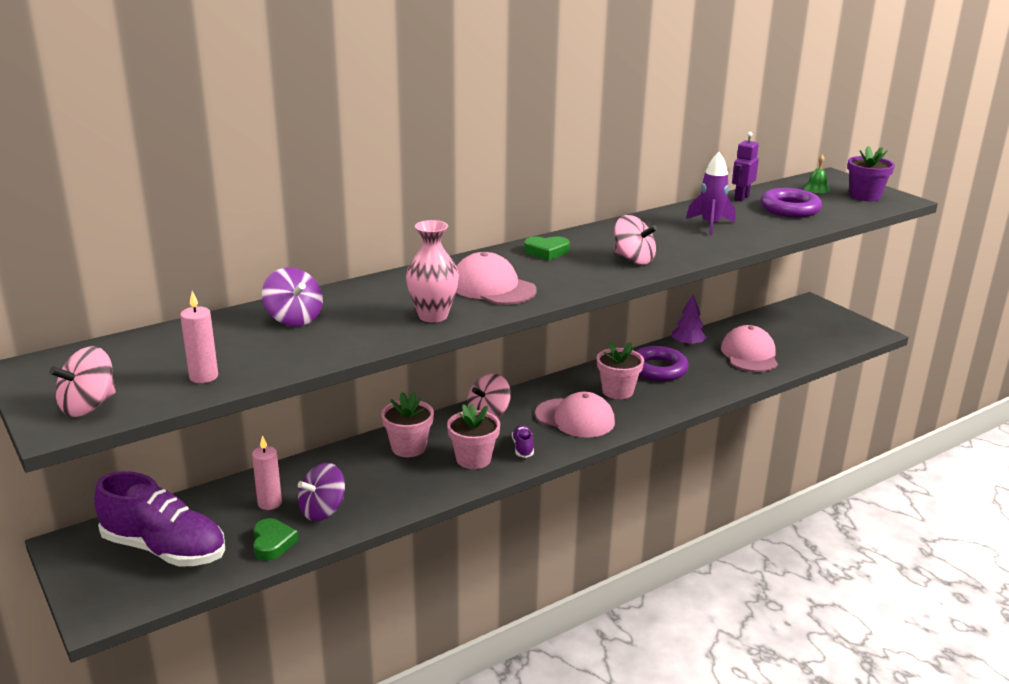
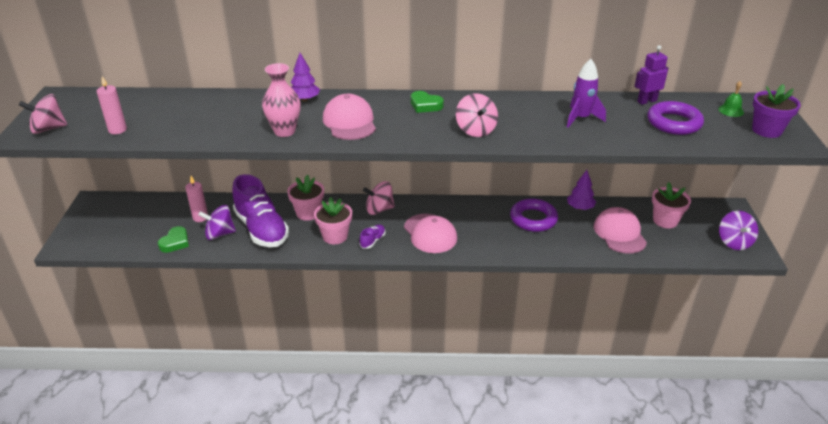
camera: 35 degrees right, 10 degrees up
purple shoe [94,471,225,567] -> purple shoe moved to [232,174,289,247]
purple spinning top [262,267,323,326] -> purple spinning top moved to [719,211,758,250]
pink flower pot [597,342,644,399] -> pink flower pot moved to [652,182,691,228]
pink cap [721,325,778,372] -> pink cap turned 45 degrees counterclockwise [594,207,647,254]
none -> purple tree [290,53,320,102]

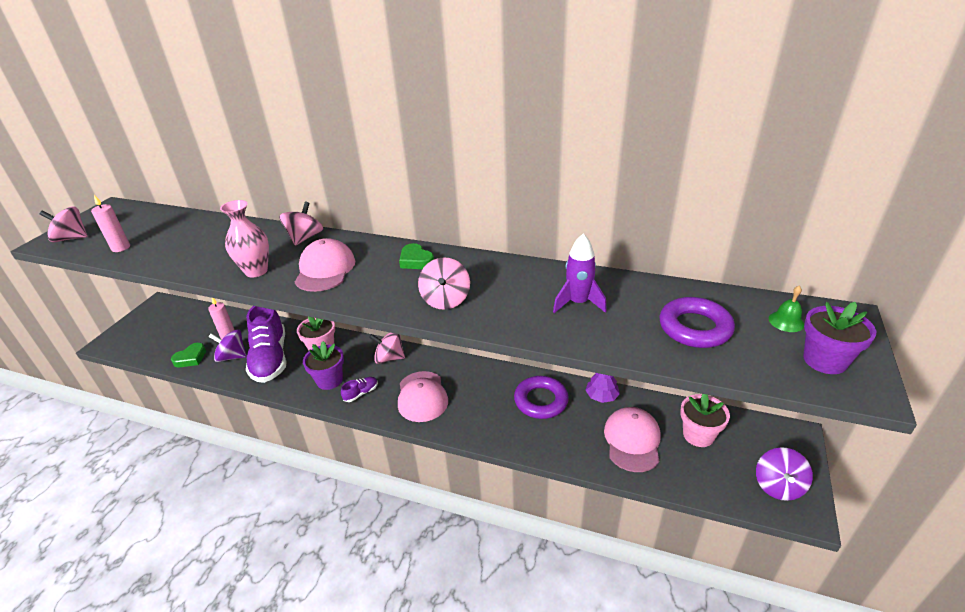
camera: 20 degrees right, 0 degrees up
purple tree [290,53,320,102] -> pink spinning top [279,202,323,246]
pink flower pot [314,197,352,244] -> purple flower pot [303,341,344,390]
purple robot [634,45,668,105] -> none

